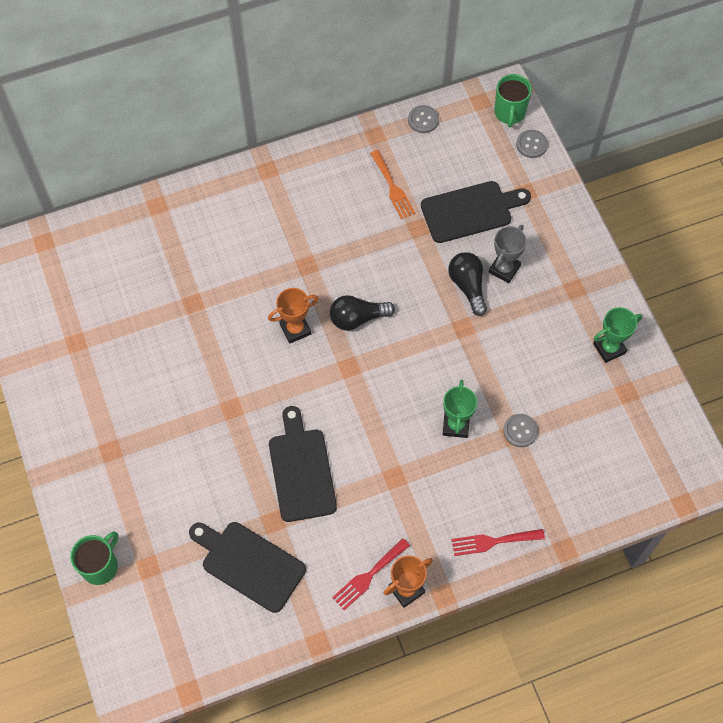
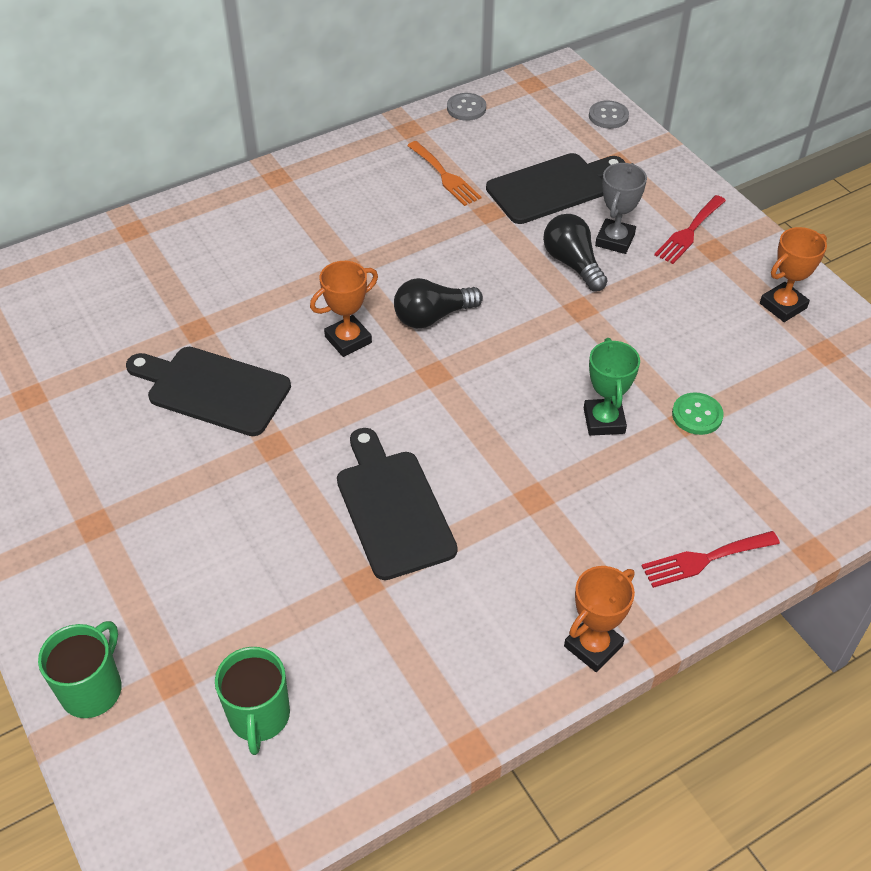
camera: 10 degrees left, 15 degrees down
black cutting board [189,522,306,613] -> black cutting board moved to [126,347,291,436]
red fork [332,538,410,610] -> red fork moved to [654,195,726,264]
green mug [494,74,532,127] -> green mug moved to [215,647,290,755]
grey button [503,414,538,447] -> green button [672,392,724,435]
green trophy [593,307,642,363] -> orange trophy [760,227,827,322]

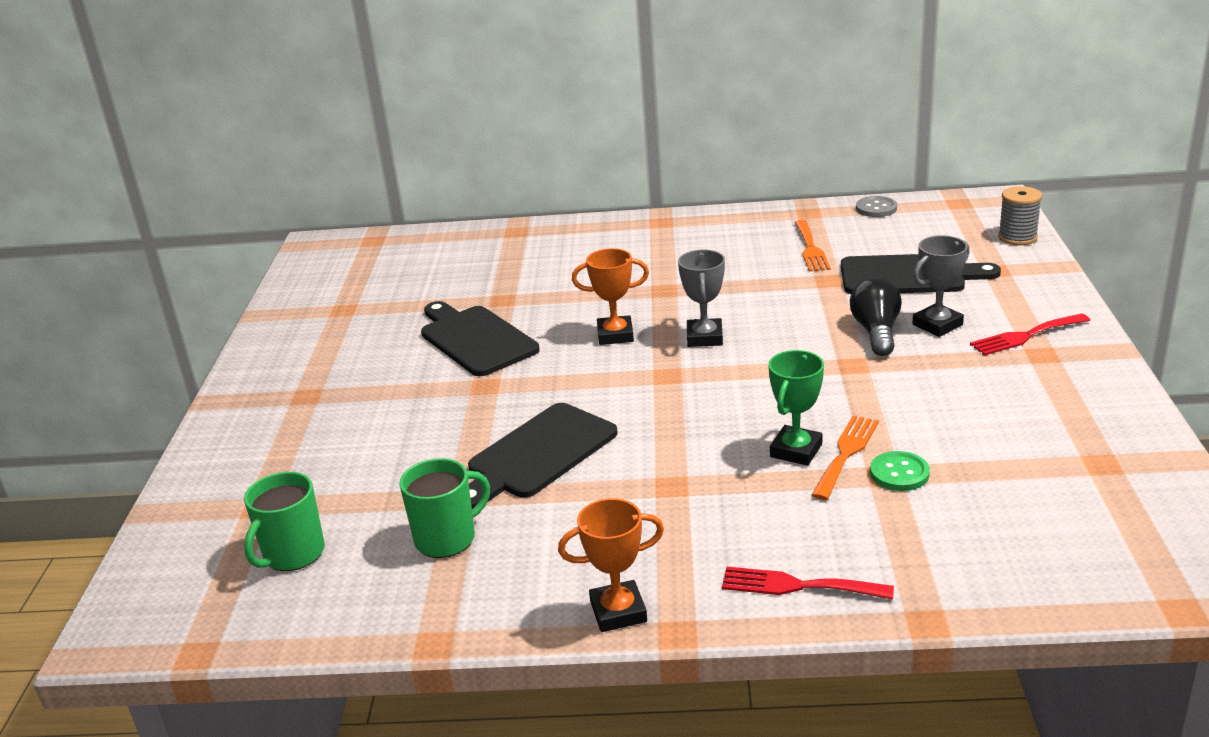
camera: 35 degrees right, 20 degrees down
green mug [38,621,122,718] -> green mug moved to [399,458,490,558]
black cutting board [337,428,457,580] -> black cutting board turned 150 degrees counterclockwise [468,403,618,509]
black light bulb [394,278,483,328] -> grey trophy [678,250,725,347]
grey button [589,100,629,129] -> grey spool [998,186,1042,245]
orange trophy [760,227,827,322] -> none
none -> orange fork [812,415,879,500]

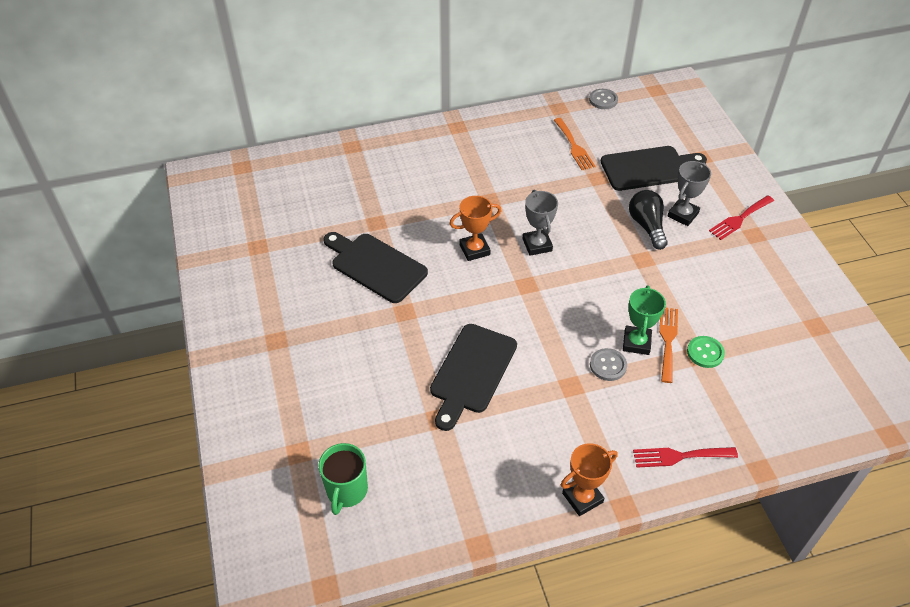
camera: 20 degrees left, 20 degrees up
green mug [399,458,490,558] -> none
grey spool [998,186,1042,245] -> none
none -> grey button [590,348,627,381]

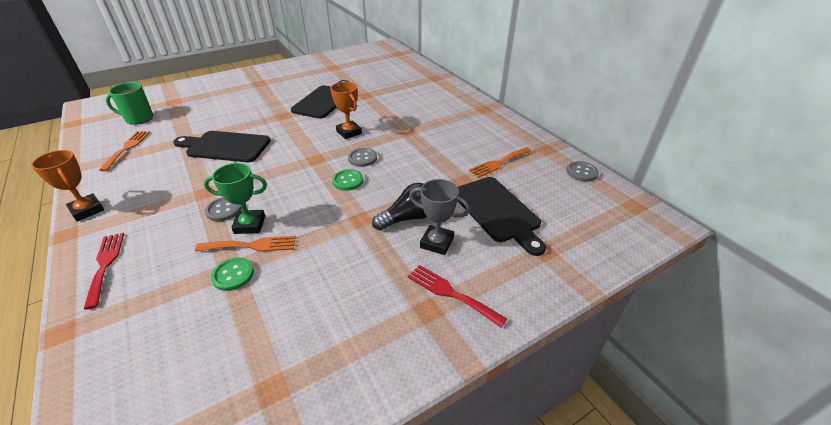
camera: 75 degrees right, 10 degrees down
grey trophy [523,190,558,256] -> grey button [348,148,377,167]
none -> orange fork [99,131,150,171]
none -> green button [332,169,363,191]

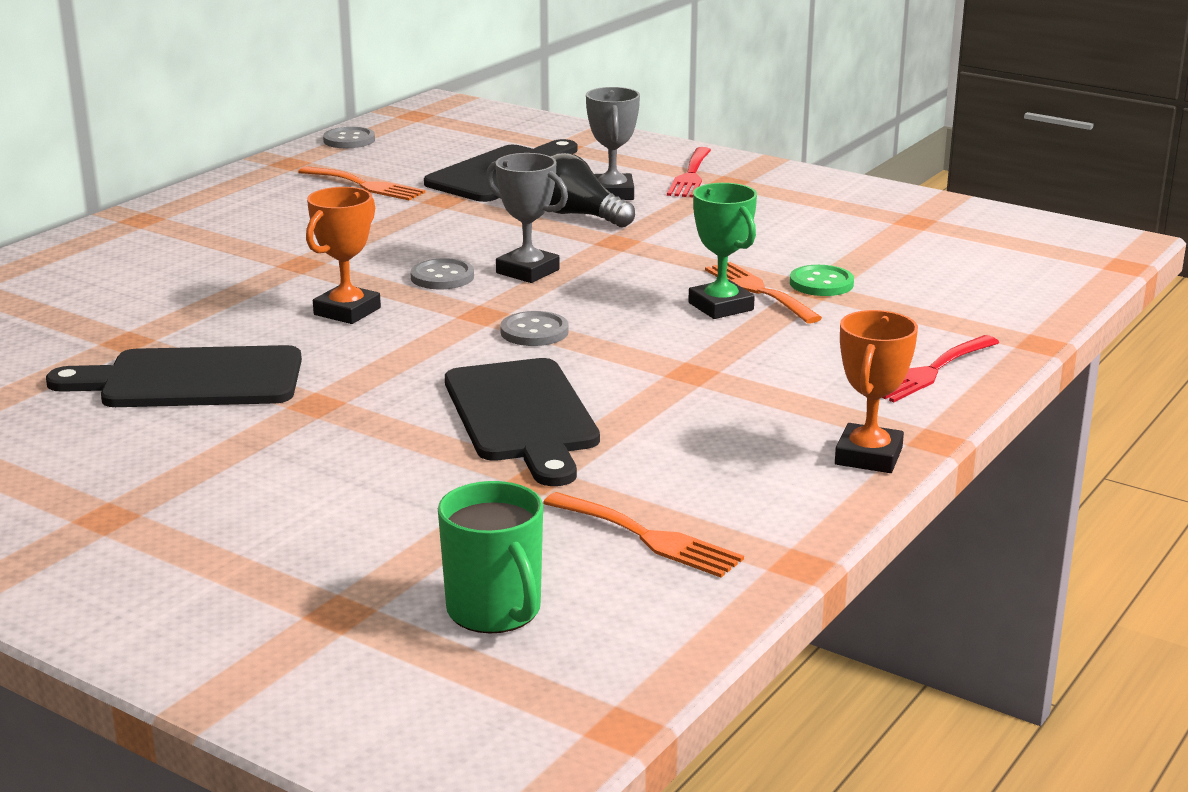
camera: 115 degrees left, 15 degrees down
orange fork [99,131,150,171] -> orange fork turned 120 degrees counterclockwise [543,492,744,578]
grey button [205,197,241,222] -> grey button moved to [500,311,569,346]
green button [332,169,363,191] -> grey trophy [486,153,568,283]

